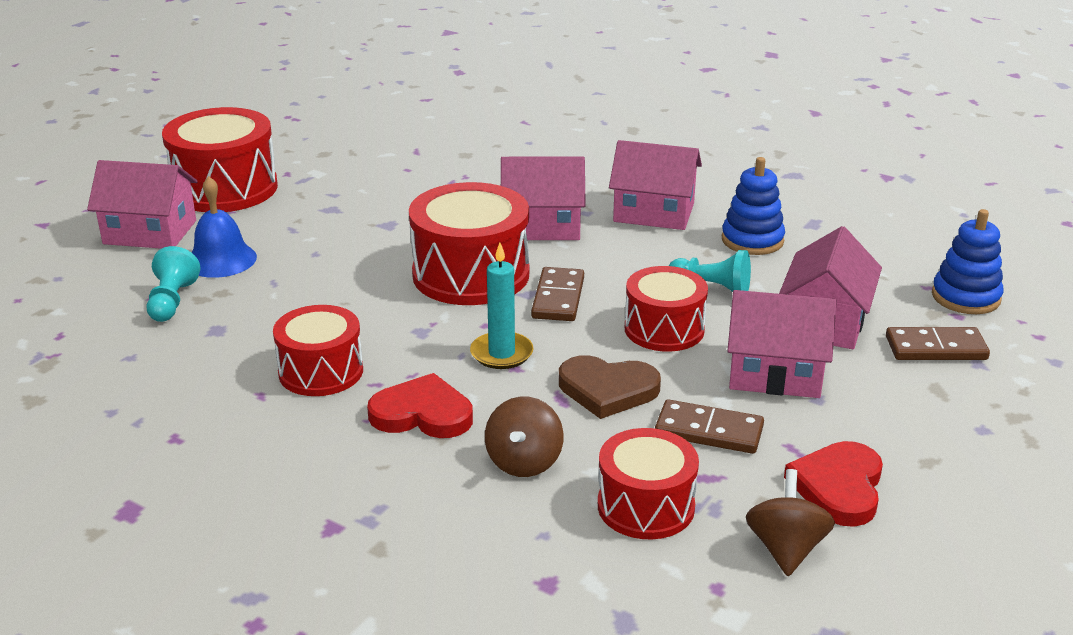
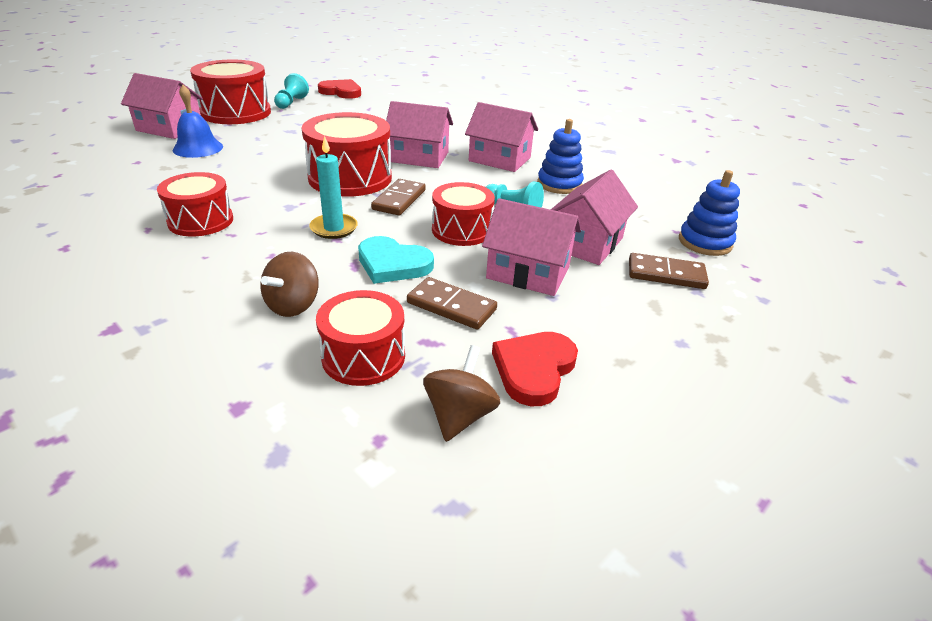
camera: 10 degrees right, 5 degrees up
turquoise pawn [147,246,200,322] -> turquoise pawn moved to [274,73,309,109]
red heart [367,373,473,438] -> red heart moved to [318,79,361,99]
brown heart [559,355,661,419] -> turquoise heart [358,236,434,284]

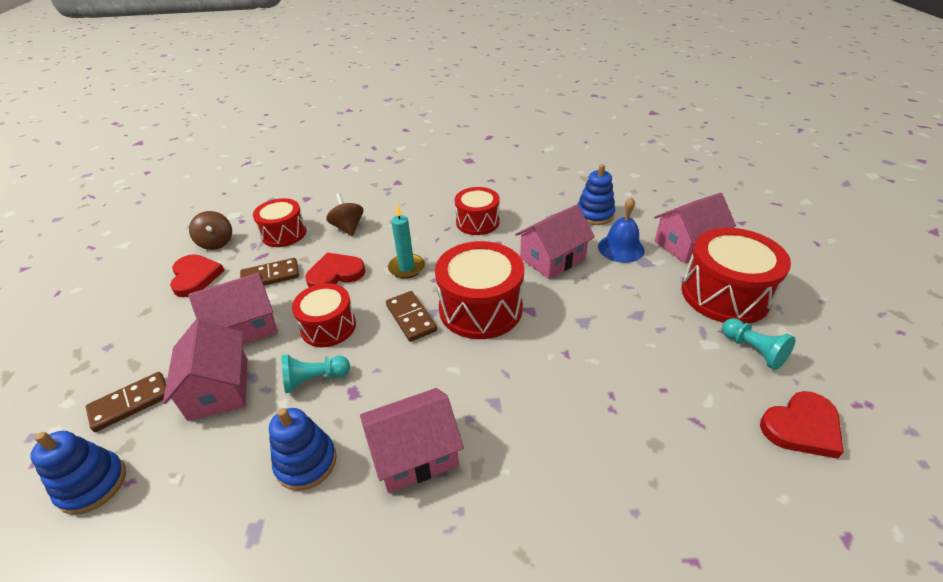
camera: 135 degrees right, 5 degrees up
turquoise heart [358,236,434,284] -> red heart [305,252,366,287]
pink house [386,101,453,168] -> pink house moved to [515,205,595,279]
none -> blue stacking toy [577,164,615,225]

